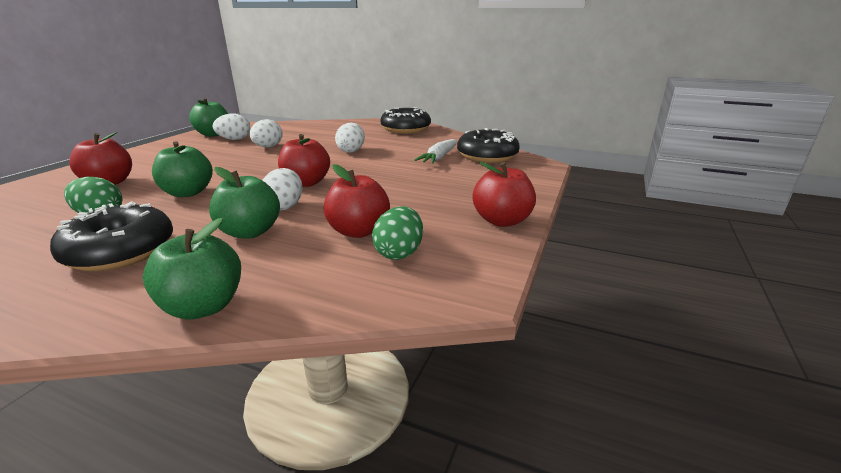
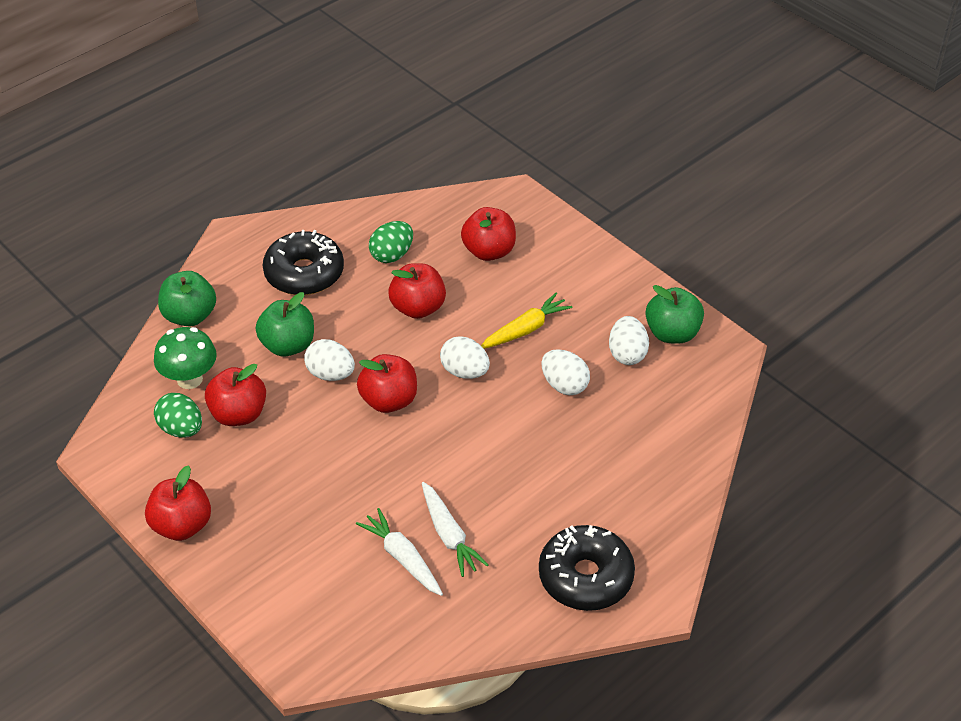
camera: 115 degrees right, 20 degrees up
green apple [152,141,213,197] -> red apple [388,263,446,319]
white egg [335,123,365,153] -> white egg moved to [440,336,490,379]
black donut [457,128,520,163] -> none
none -> green mushroom [154,327,217,389]
none -> white carrot [422,482,488,577]
none -> yellow carrot [481,293,573,349]

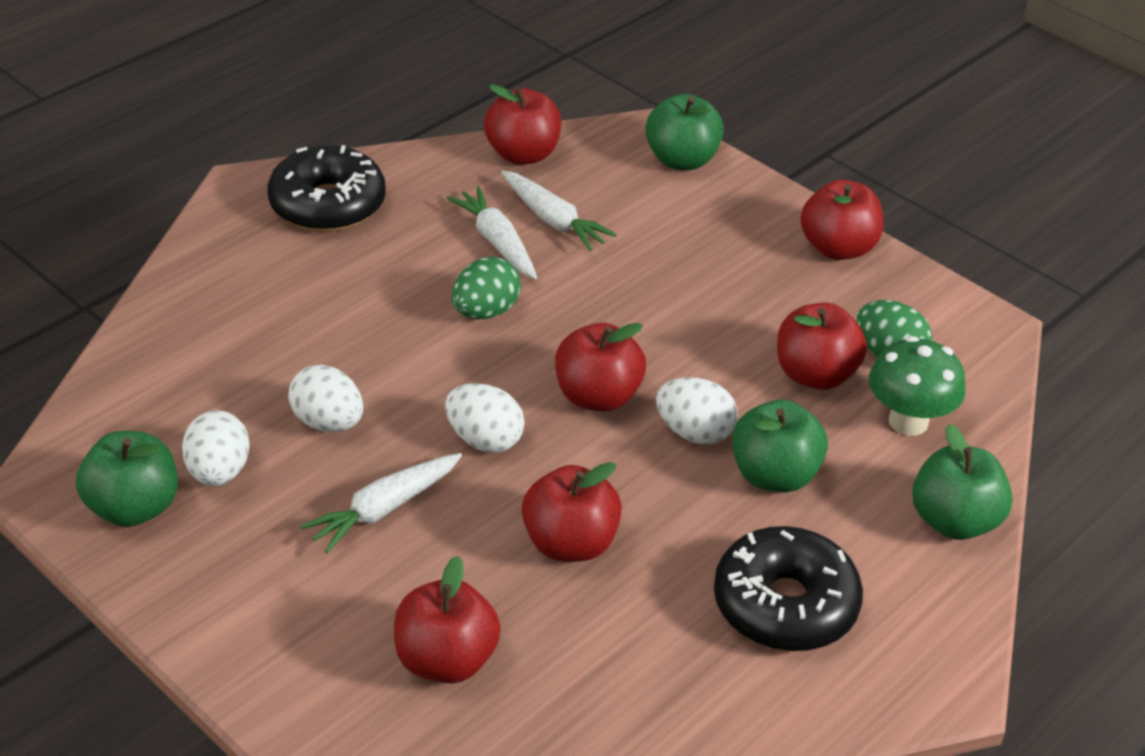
camera: 175 degrees right, 5 degrees down
green egg [369,221,413,263] -> green egg moved to [452,257,521,319]
yellow carrot [481,293,573,349] -> white carrot [301,453,462,553]
none -> red apple [484,84,561,165]
none -> green apple [645,94,724,170]

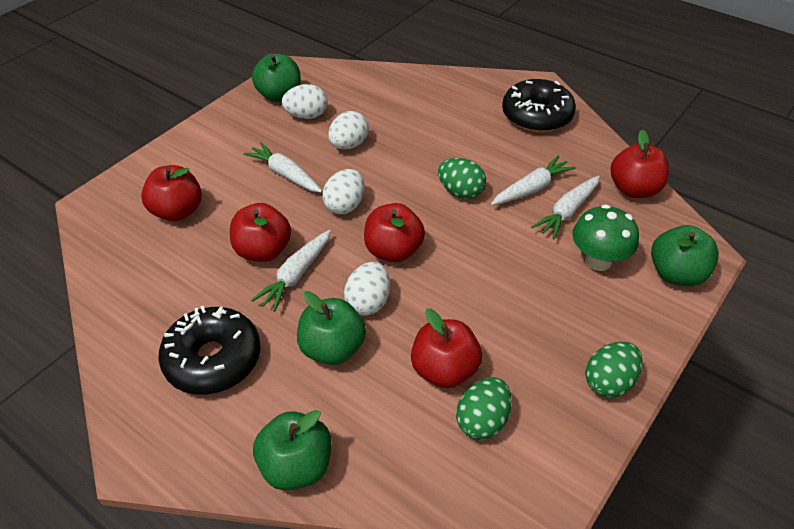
camera: 85 degrees right, 5 degrees up
red apple [800,179,883,260] -> green egg [585,341,643,398]
green mushroom [869,336,966,436] -> green mushroom moved to [572,204,639,271]
none -> white carrot [252,230,331,312]

